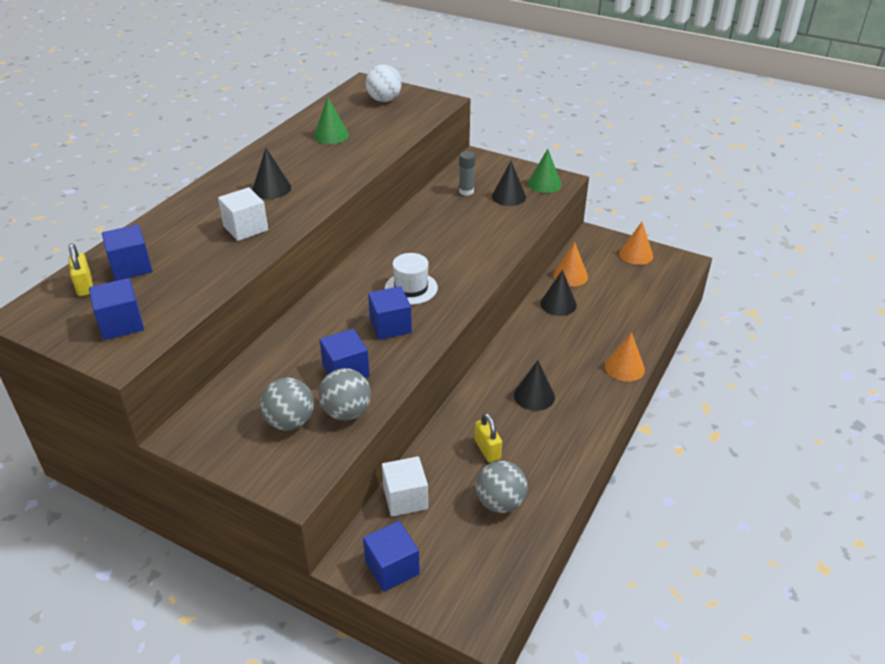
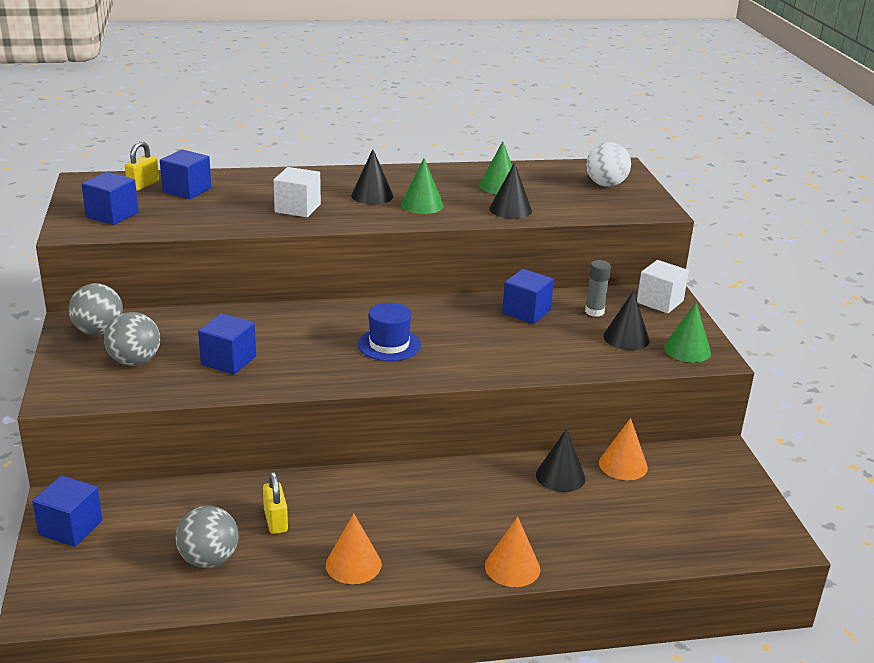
camera: 50 degrees right, 10 degrees down
grey ball [319,368,371,421] -> grey ball moved to [69,283,123,335]
blue cube [368,286,412,340] -> blue cube moved to [502,269,554,324]
white cube [382,456,428,517] -> white cube moved to [637,260,689,314]
white hat [385,253,438,305] -> blue hat [358,303,421,361]
yellow padlock [475,413,502,462] -> yellow padlock turned 45 degrees counterclockwise [263,472,288,534]
black cone [514,360,555,411] -> black cone moved to [489,162,532,219]
orange cone [619,222,653,265] -> orange cone moved to [326,513,382,584]
none -> green cone [401,158,444,214]

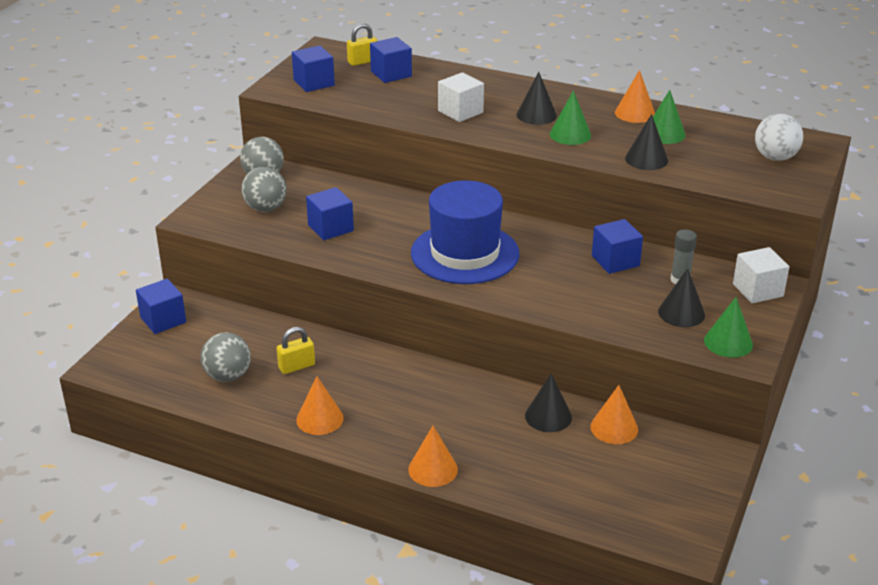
camera: 35 degrees right, 5 degrees up
yellow padlock [263,472,288,534] -> yellow padlock turned 45 degrees clockwise [276,327,315,374]
blue hat [358,303,421,361] -> blue hat [411,181,520,284], size x1.87
none -> orange cone [615,70,655,123]

